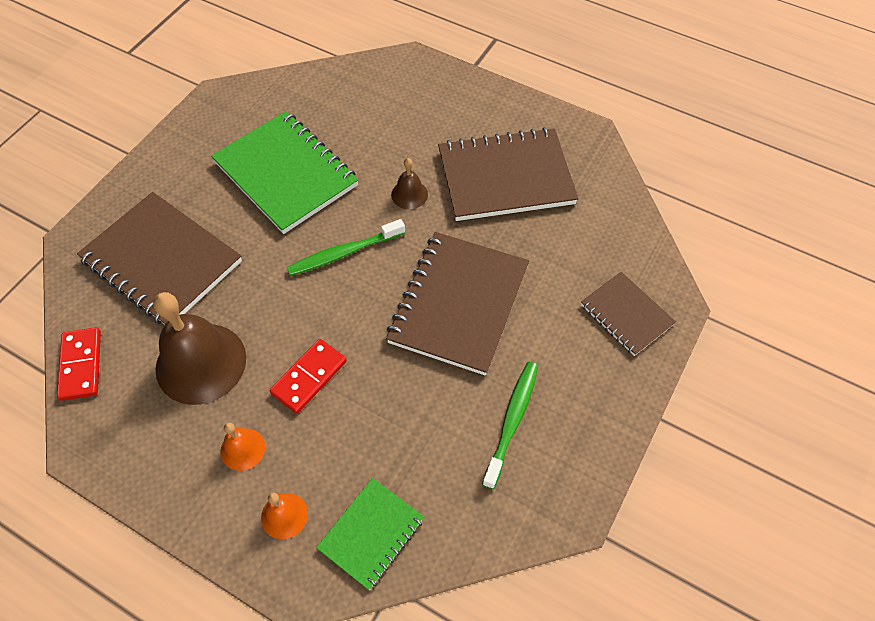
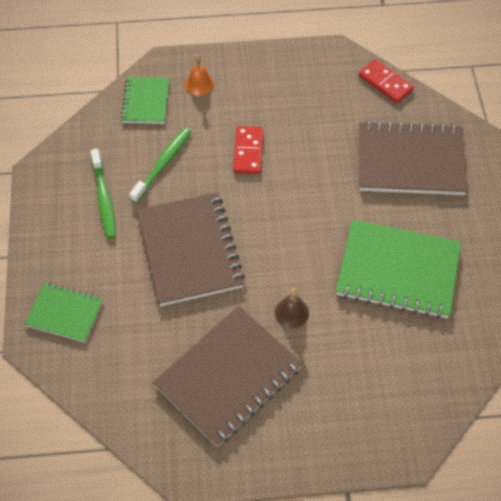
camera: 145 degrees right, 0 degrees up
brown bell [153,292,246,405] -> none
orange bell [220,423,265,471] -> none
green toothbrush [287,219,405,276] -> green toothbrush moved to [129,128,191,203]
brown notebook [581,272,676,356] -> green notebook [25,283,103,343]

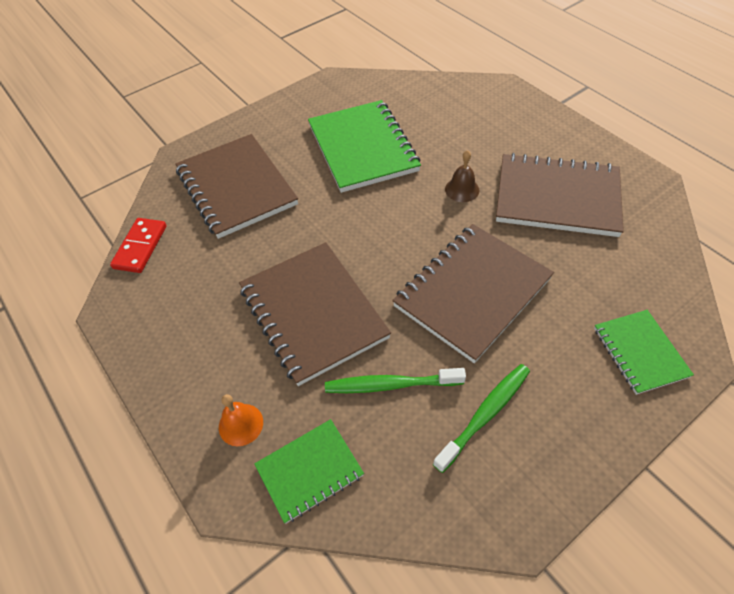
camera: 120 degrees left, 5 degrees down
red domino [233,126,263,174] -> brown notebook [239,242,391,386]

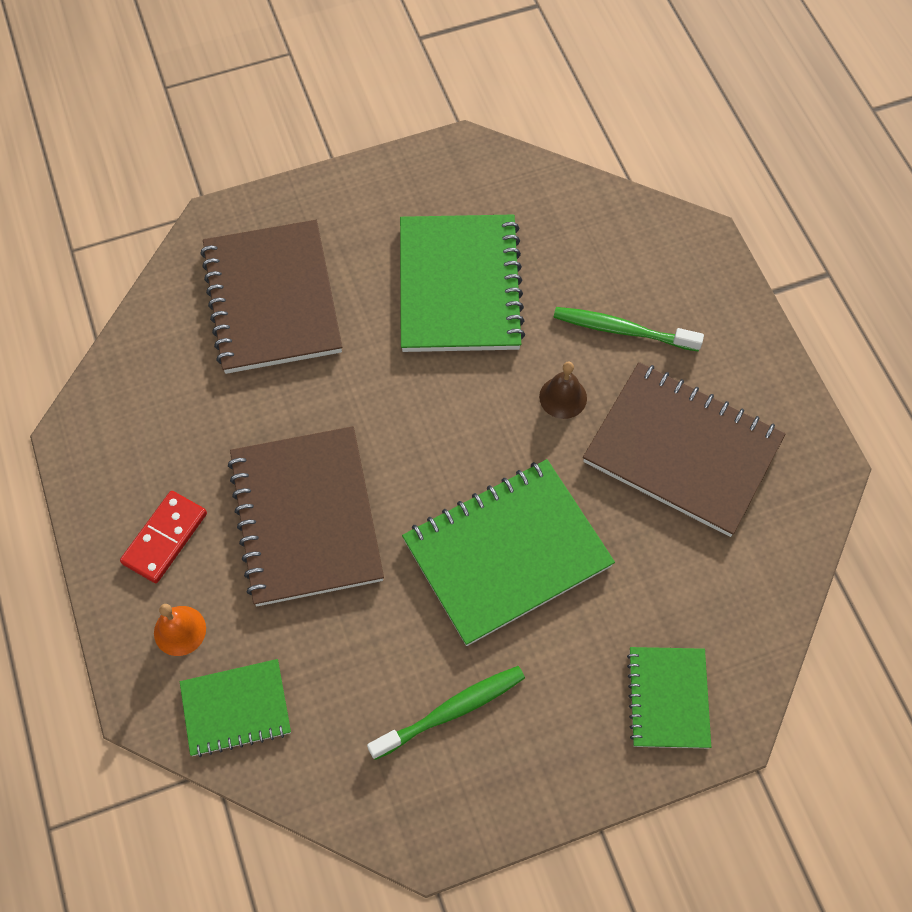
camera: 15 degrees right, 10 degrees up
red domino [110,218,166,273] -> red domino moved to [120,491,207,583]
green toothbrush [325,368,466,393] -> green toothbrush moved to [553,307,704,352]
brown notebook [392,224,554,363] -> green notebook [402,459,615,646]

